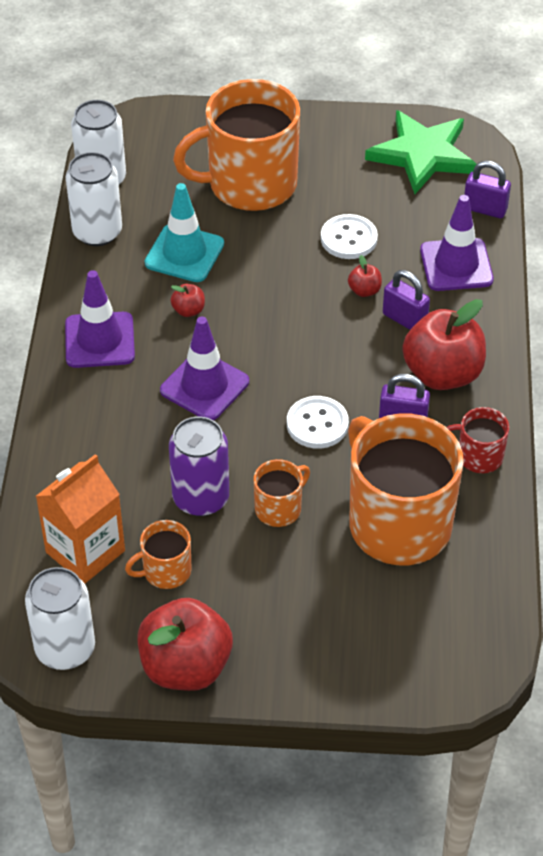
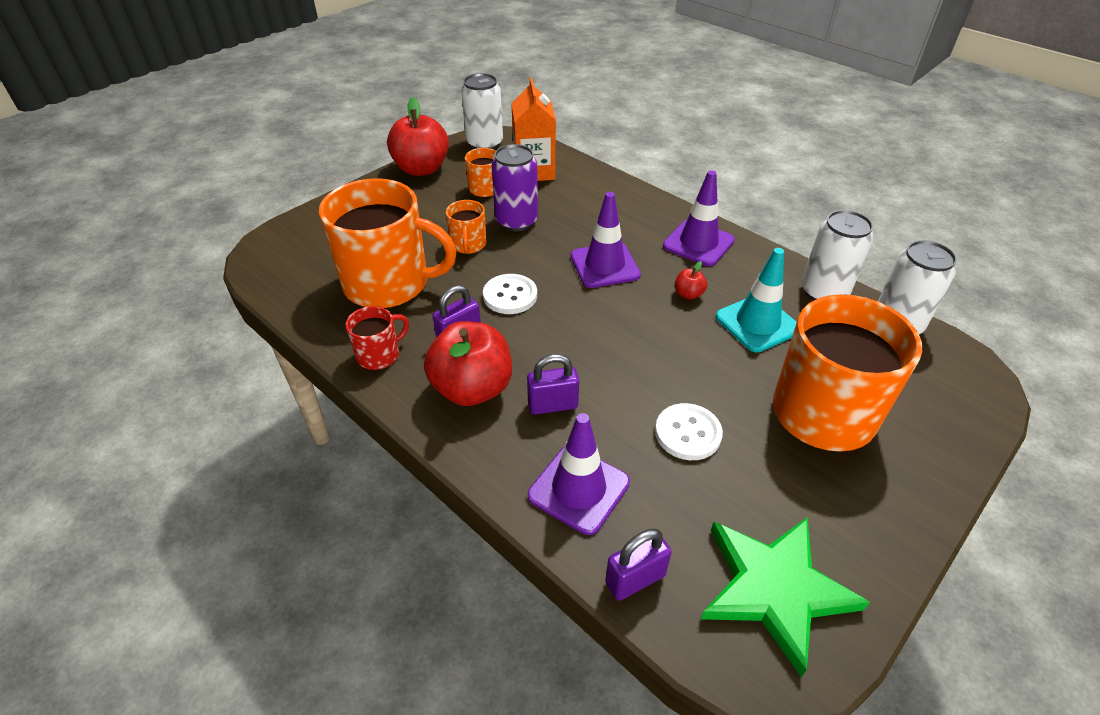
camera: 130 degrees right, 5 degrees down
red apple [348,255,382,297] -> none

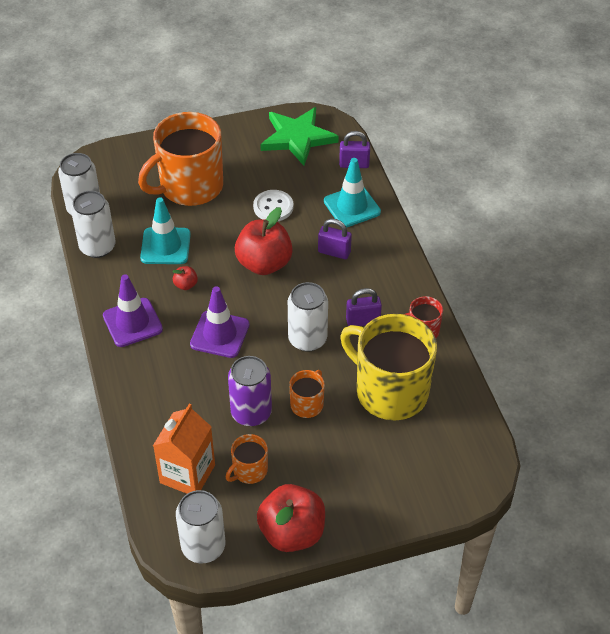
camera: 150 degrees left, 5 degrees up
orange mug [319,178,457,308] -> yellow mug [340,314,437,421]
red apple [424,321,512,406] -> red apple moved to [235,207,293,275]
white button [483,274,537,314] -> white can [288,282,328,352]
purple traffic cone [528,413,630,535] -> turquoise traffic cone [324,158,381,227]

